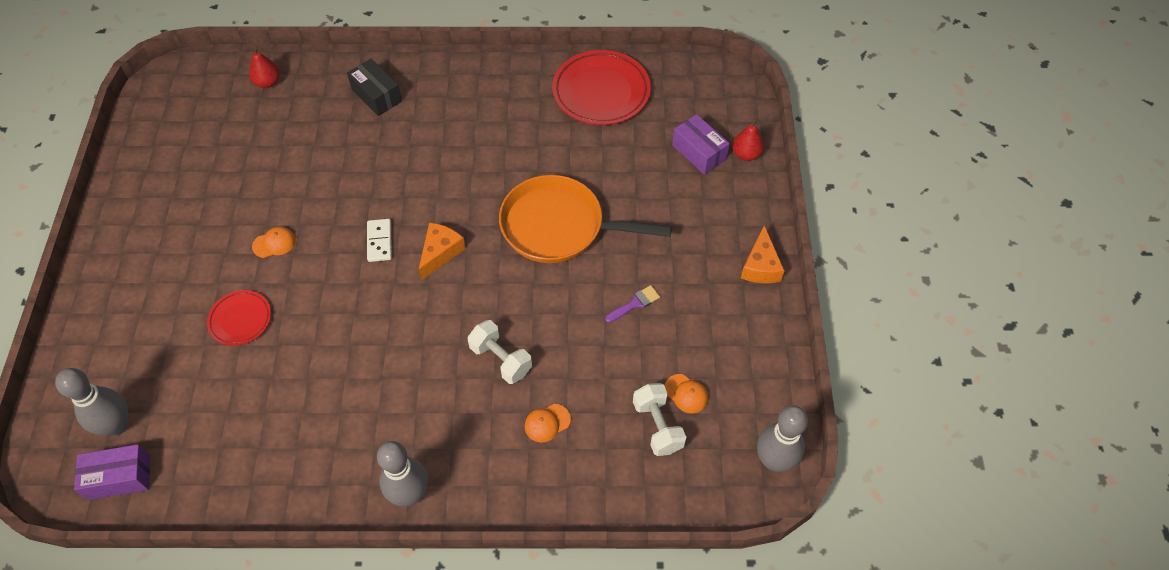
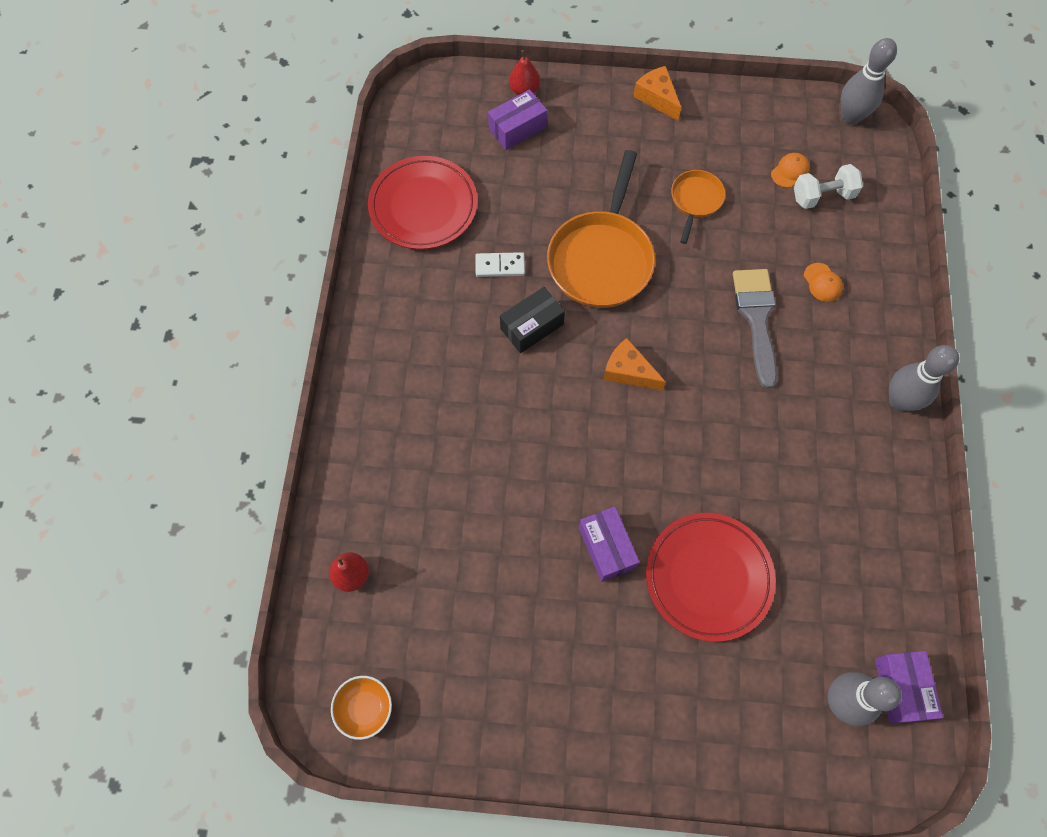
camera: 85 degrees left, 10 degrees up
red plate [207,290,271,346] -> red plate [646,513,776,642], size x1.81
orange cap [252,227,296,258] -> purple box [579,507,640,582]
black box [347,59,402,116] -> black box moved to [500,287,565,353]
white domino [367,219,392,262] -> white domino moved to [475,252,525,277]
white dumbbell [468,320,532,384] -> grey brush [733,269,777,389]
purple brush [605,285,660,323] -> orange pan [671,170,725,244]
orange cheese [741,225,785,283] -> orange cheese turned 135 degrees counterclockwise [633,66,681,121]
none -> orange bowl [331,676,392,740]

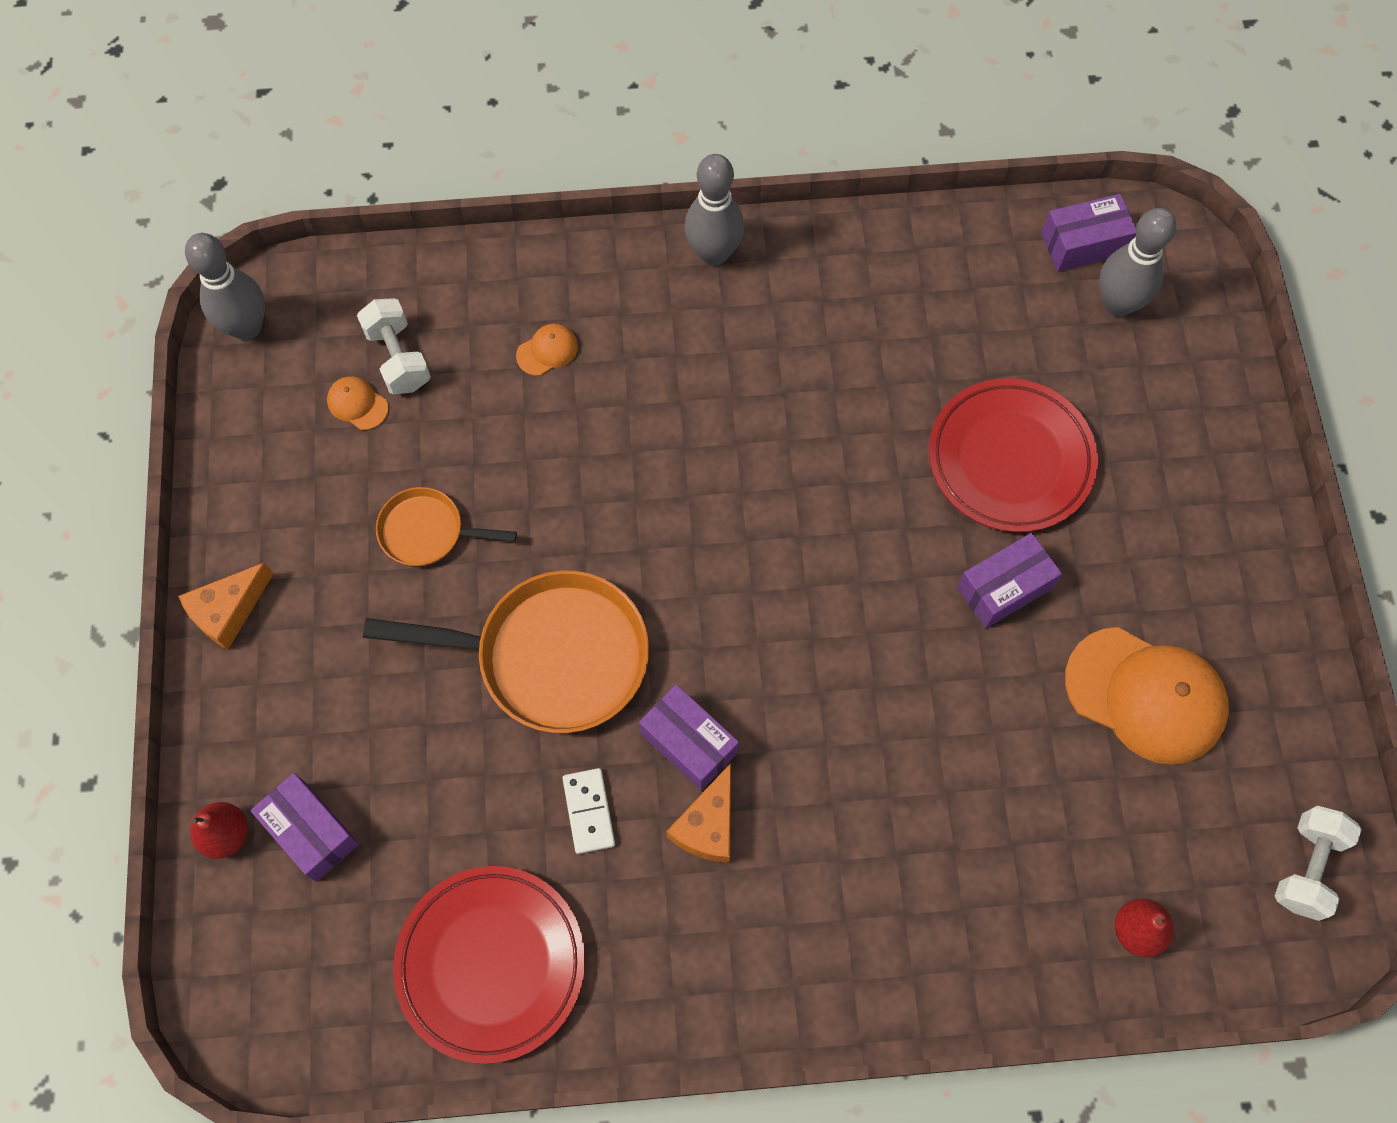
camera: 100 degrees left, 0 degrees up
orange bowl [331,676,392,740] -> white dumbbell [1275,806,1362,921]
black box [500,287,565,353] -> purple box [639,684,739,791]
orange cheese [603,338,666,391] -> orange cheese moved to [667,763,731,863]
grey brush [733,269,777,389] -> none
none -> orange cap [1065,627,1229,765]

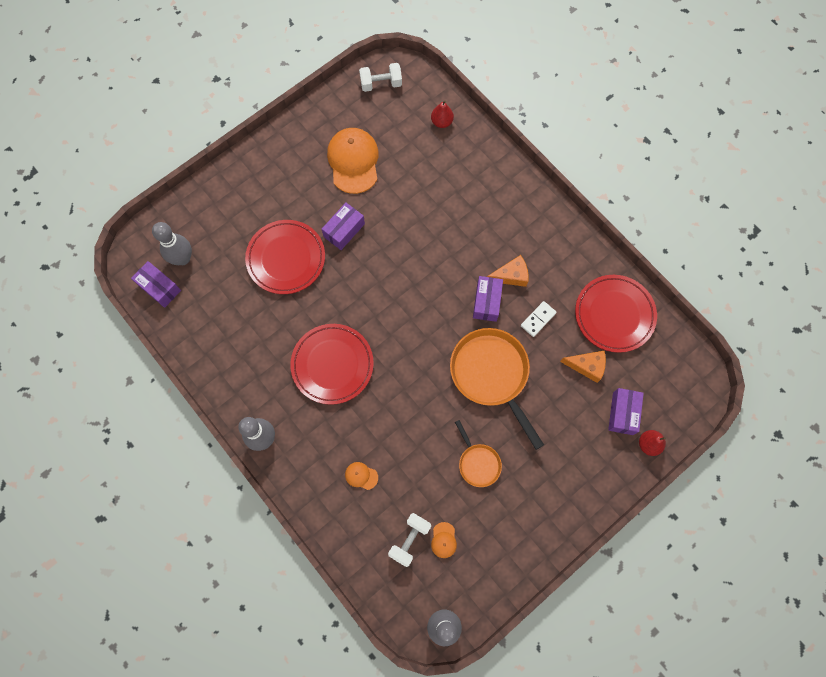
camera: 125 degrees left, 5 degrees up
orange cheese [178,562,273,650] -> orange cheese moved to [560,351,606,383]
purple box [957,533,1062,628] -> purple box turned 75 degrees counterclockwise [322,203,365,250]
none -> red plate [290,324,374,405]

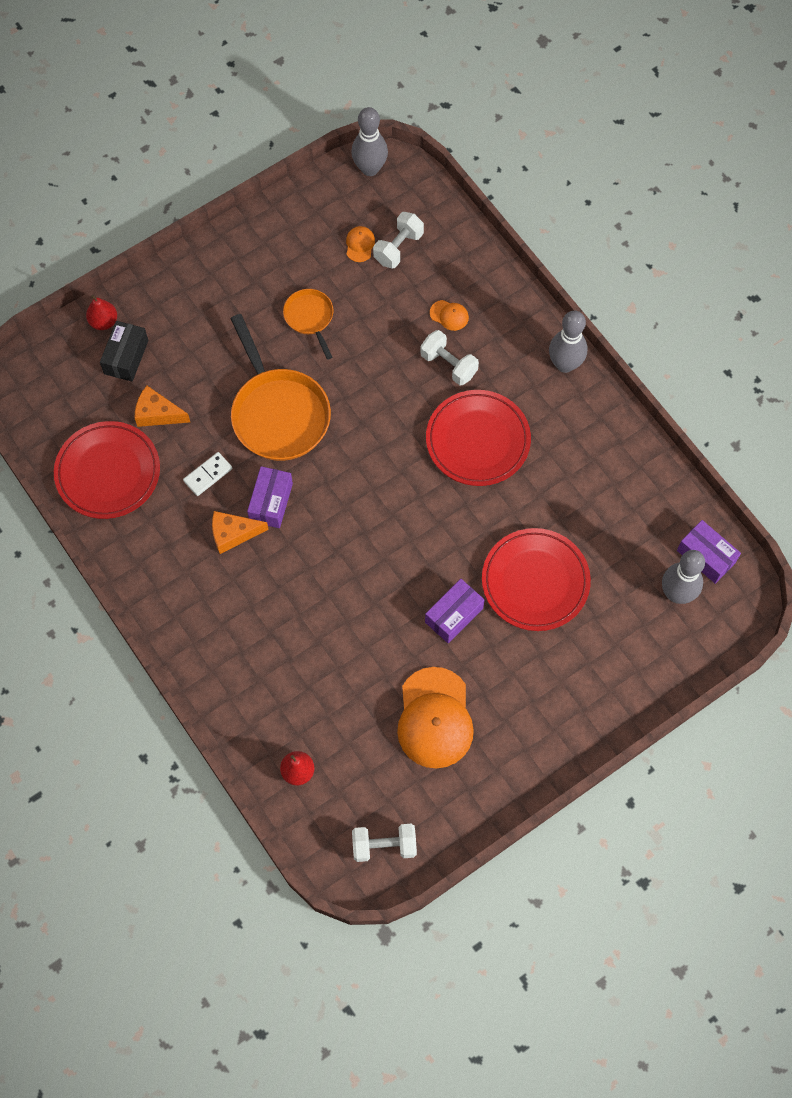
camera: 175 degrees left, 5 degrees down
purple box [608,388,644,435] -> black box [100,321,148,382]
none -> white dumbbell [420,330,479,385]

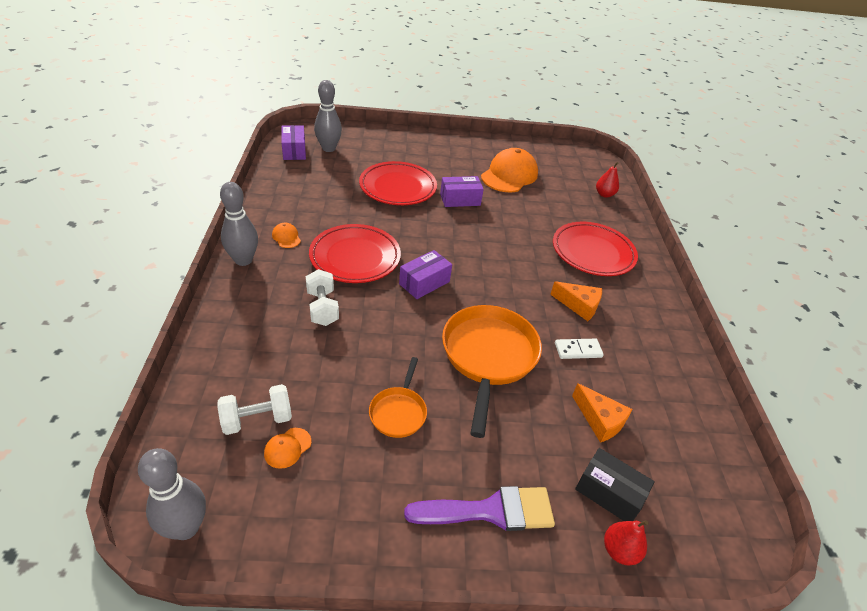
camera: 150 degrees left, 25 degrees down
red plate [54,421,160,519] -> red plate moved to [553,222,638,276]
black box [100,321,148,382] -> black box turned 75 degrees clockwise [575,448,655,521]
purple box [247,466,293,528] -> purple box moved to [399,250,452,299]
white dumbbell [352,824,417,862] -> none
orange cap [430,300,469,331] -> orange cap moved to [272,223,301,248]
none -> purple brush [404,486,555,531]

